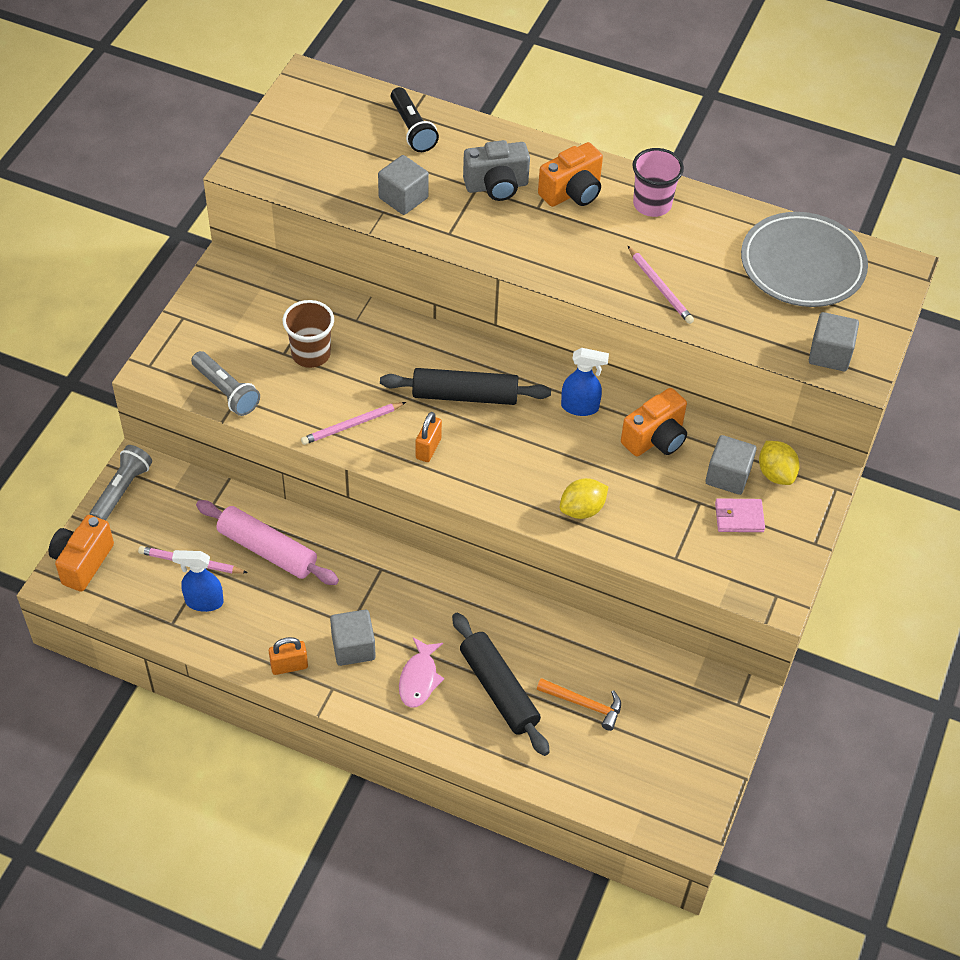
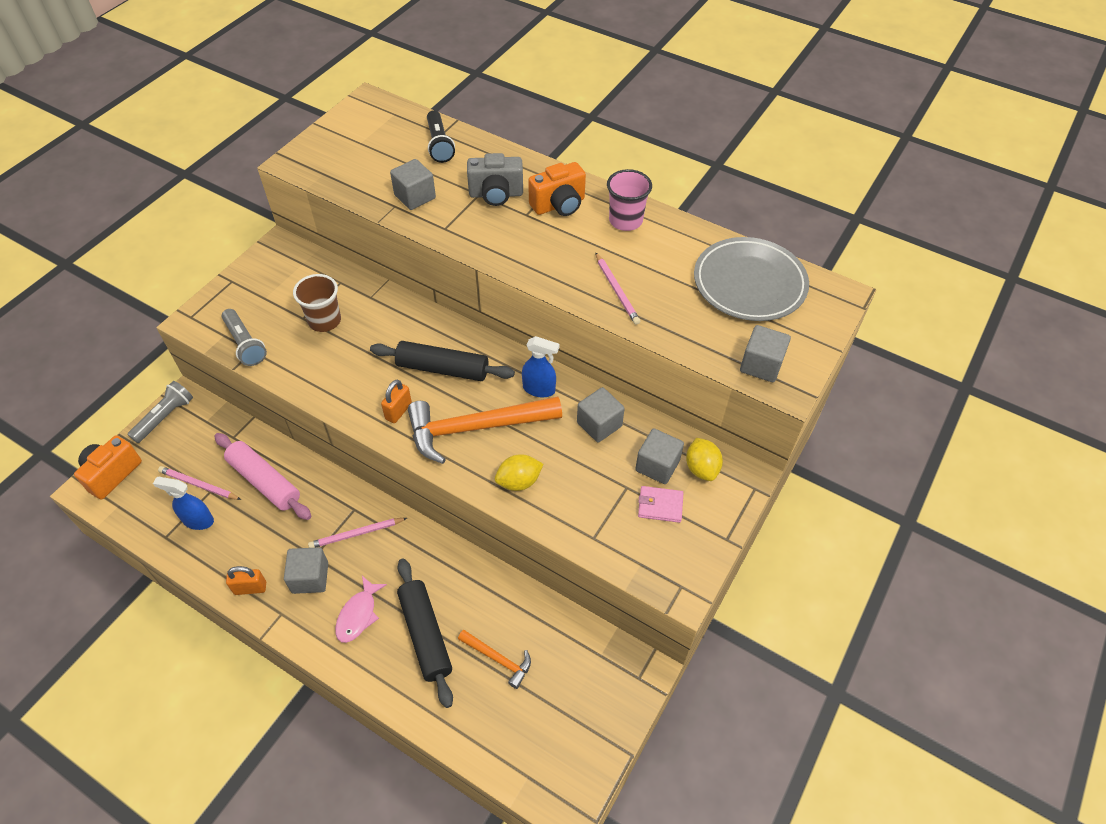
camera: 10 degrees right, 0 degrees up
pink pencil [301,402,406,445] -> pink pencil moved to [308,518,407,548]
orange camera [621,388,687,456] -> grey cube [577,387,625,442]
none -> orange hammer [408,396,562,464]

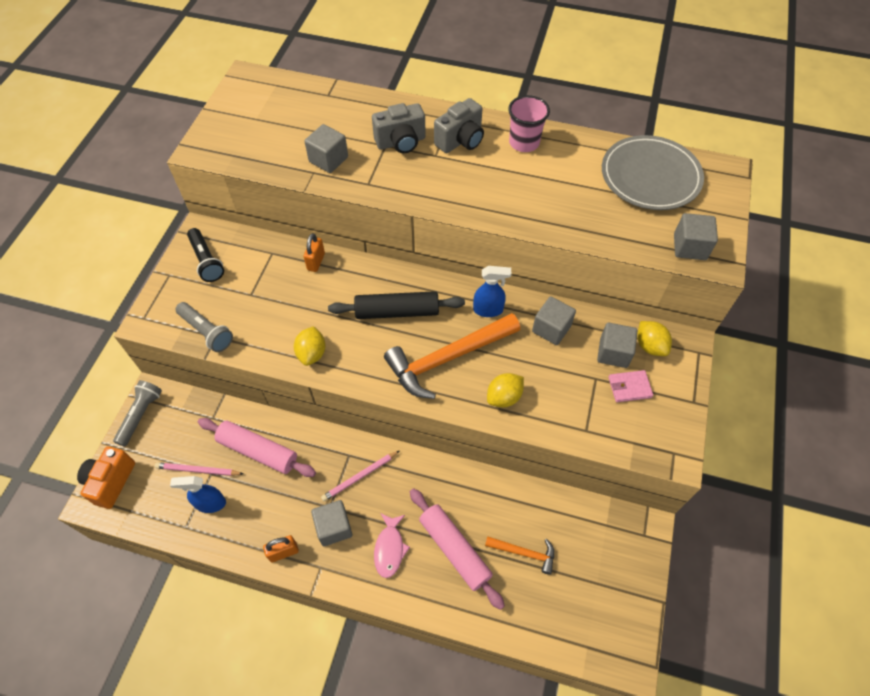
camera: 15 degrees left, 5 degrees up
brown cup [293,274,341,332] -> none
orange padlock [381,380,412,423] -> orange padlock moved to [304,233,325,272]
black rolling pin [397,558,453,708] -> pink rolling pin [410,488,505,610]
black flashlight [427,110,455,163] -> black flashlight moved to [187,228,224,282]
orange camera [528,162,586,216] -> grey camera [434,98,484,153]
pink pencil [595,252,641,325] -> none
none -> yellow lemon [294,326,326,366]

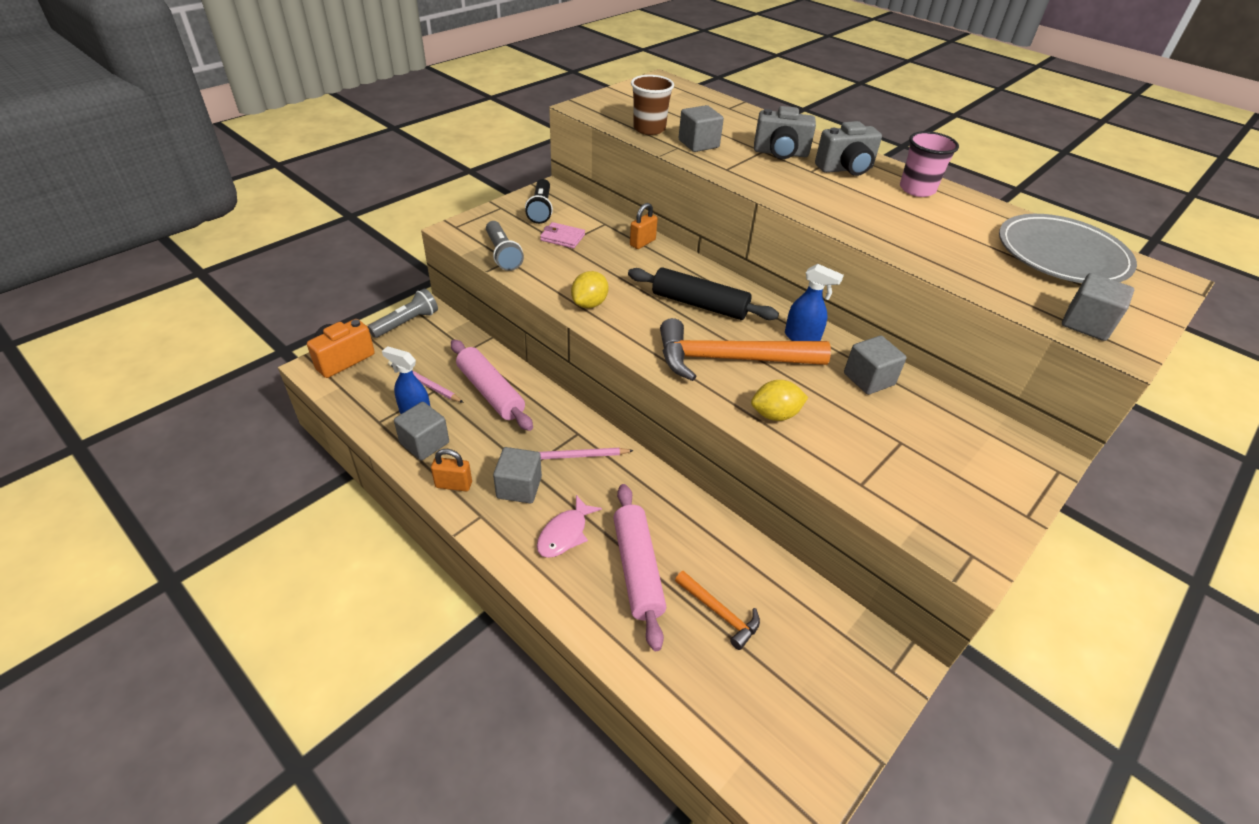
camera: 25 degrees right, 15 degrees down
grey cube [597,323,637,368] -> grey cube moved to [394,402,449,460]
pink wallet [608,370,653,402] -> pink wallet moved to [540,222,585,249]
yellow lemon [637,321,672,356] -> none
none -> brown cup [631,75,674,135]

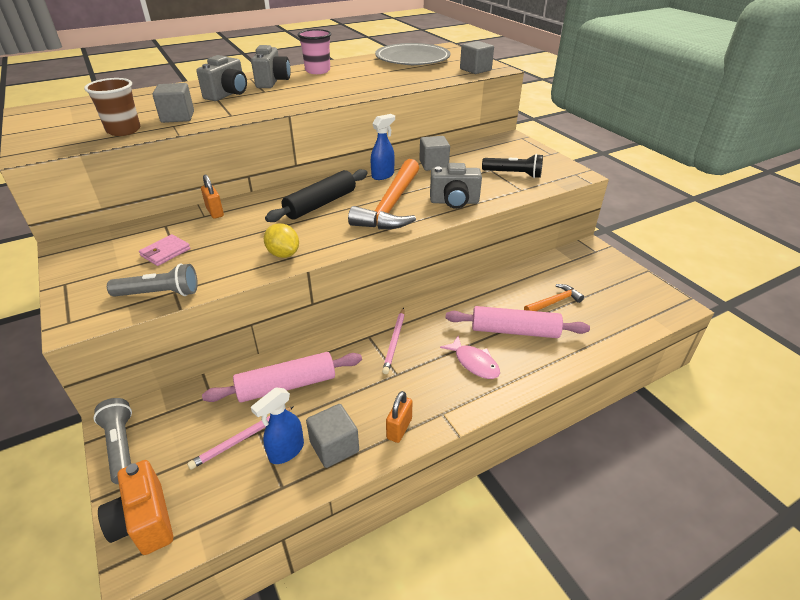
camera: 70 degrees left, 5 degrees down
grey cube [493,447,542,503] -> none
black flashlight [525,179,553,224] -> black flashlight moved to [482,154,543,178]
yellow lemon [751,380,808,421] -> grey camera [430,163,482,209]

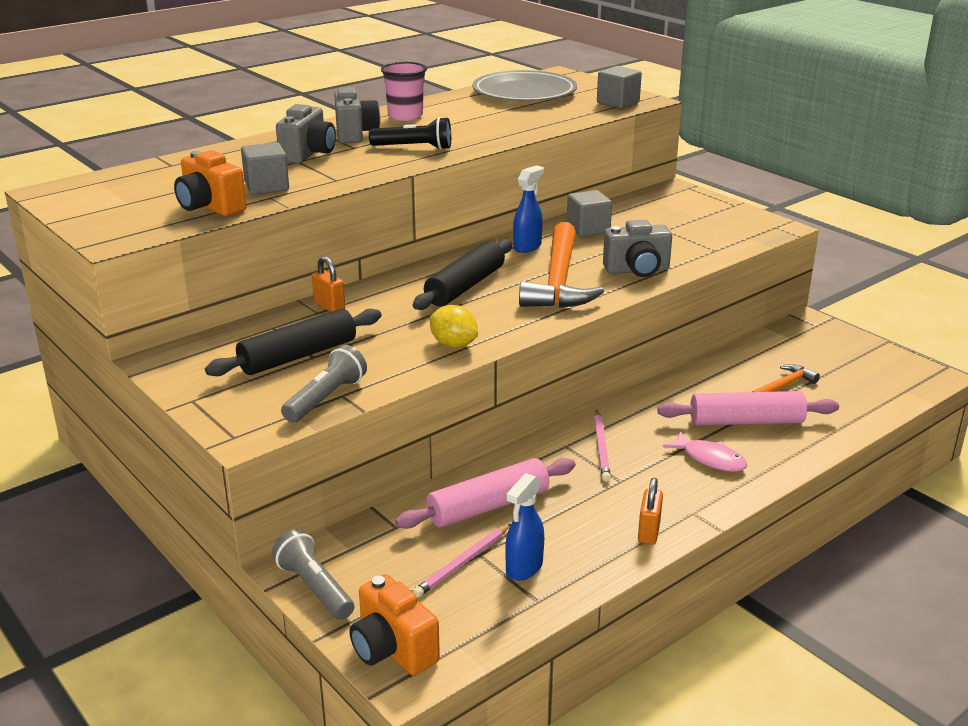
camera: 10 degrees left, 10 degrees down
brown cup [84,78,141,136] -> orange camera [174,150,247,216]
grey flashlight [107,264,198,297] -> grey flashlight turned 45 degrees counterclockwise [281,345,367,423]
pink wallet [139,234,191,266] -> black rolling pin [205,309,381,376]
grey cube [306,404,359,468] -> none
black flashlight [482,154,543,178] -> black flashlight moved to [369,117,451,150]

